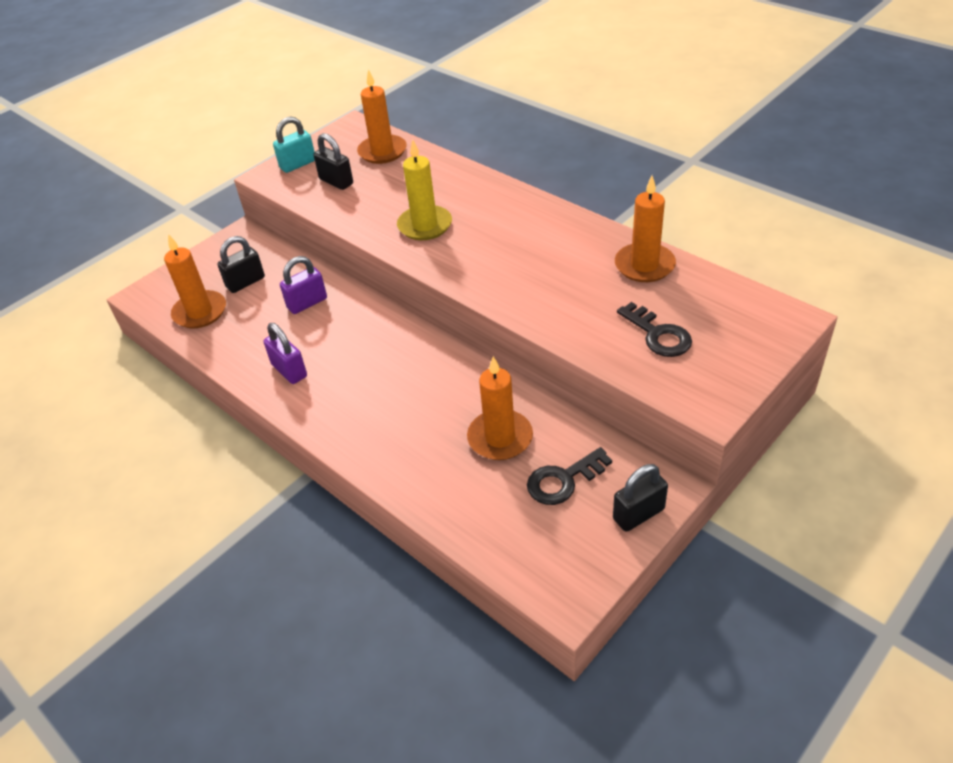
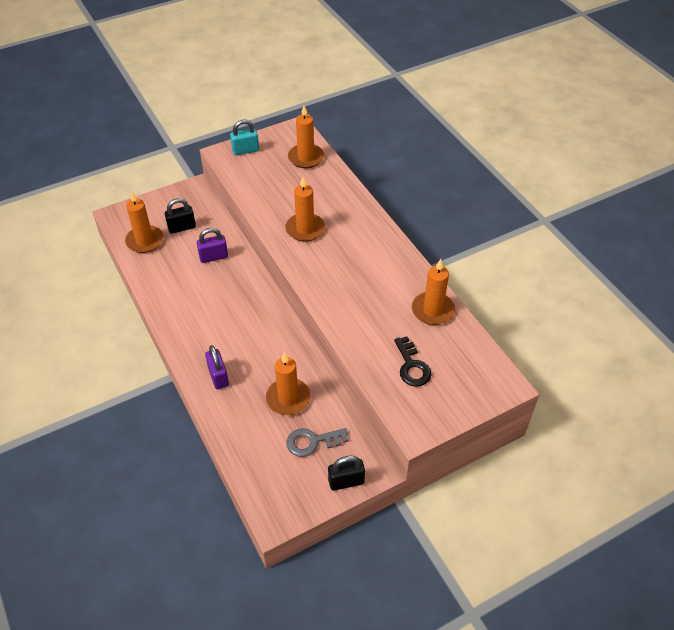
camera: 15 degrees right, 5 degrees up
purple padlock [264,323,307,384] -> purple padlock moved to [205,345,229,389]
black padlock [314,133,353,190] -> none
yellow candle [397,140,452,240] -> orange candle [285,177,325,242]
black key [527,447,612,505] -> grey key [286,428,348,457]

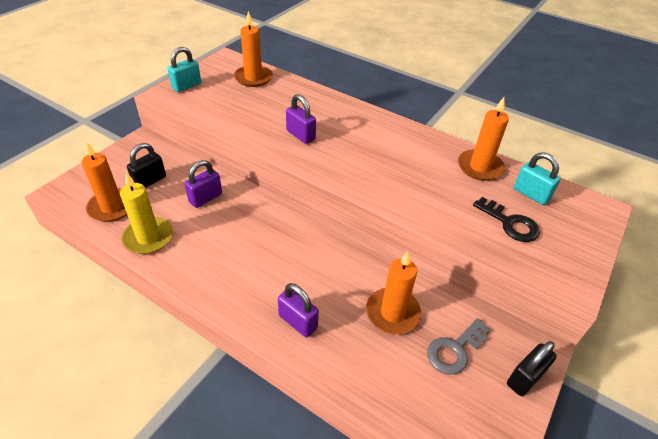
camera: 30 degrees left, 5 degrees down
orange candle [285,177,325,242] -> purple padlock [286,94,316,144]
none -> yellow candle [120,172,173,254]
none -> turquoise padlock [514,152,560,205]

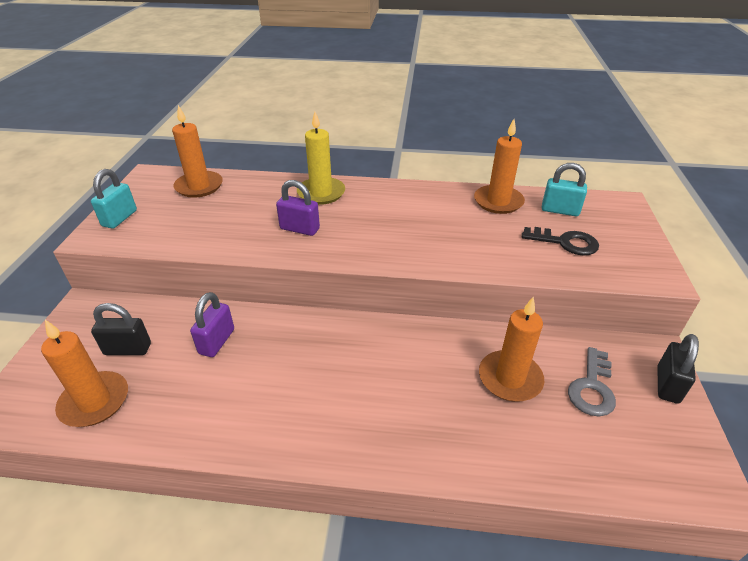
camera: 25 degrees left, 5 degrees down
yellow candle [120,172,173,254] -> yellow candle moved to [297,112,345,205]
black padlock [127,143,166,188] -> black padlock turned 75 degrees clockwise [91,303,151,355]
purple padlock [278,283,319,337] -> none

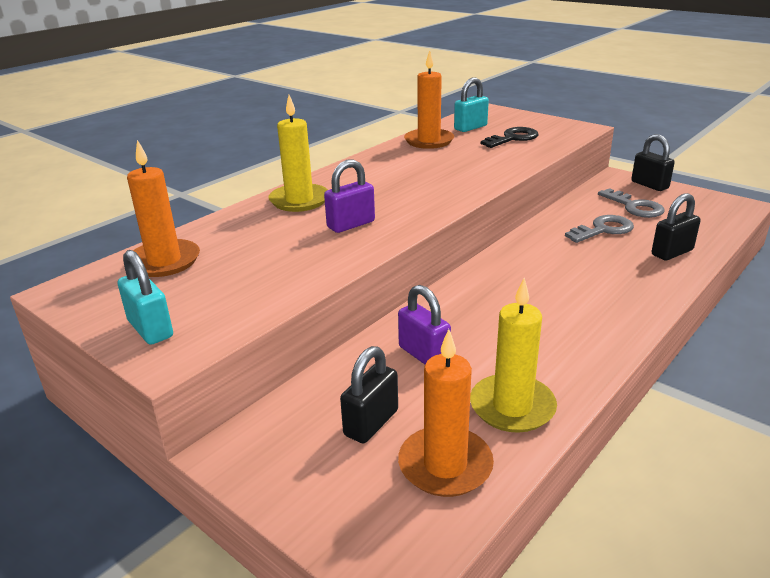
camera: 55 degrees left, 10 degrees down
orange candle [479,297,544,402] -> grey key [565,215,634,243]
none -> yellow candle [470,278,557,433]
none -> black padlock [652,193,701,260]

